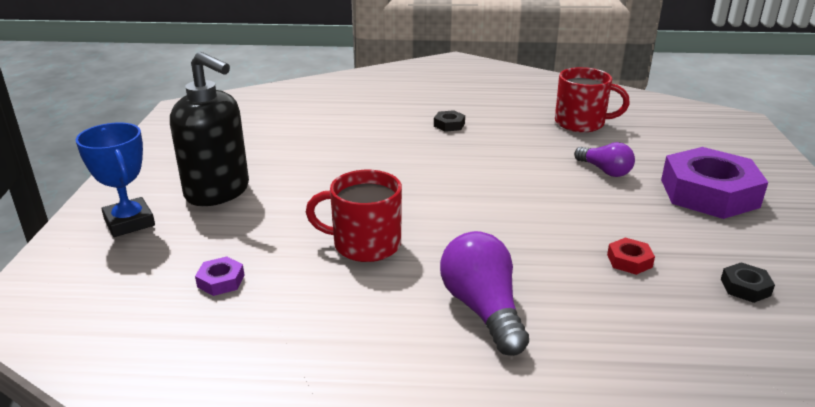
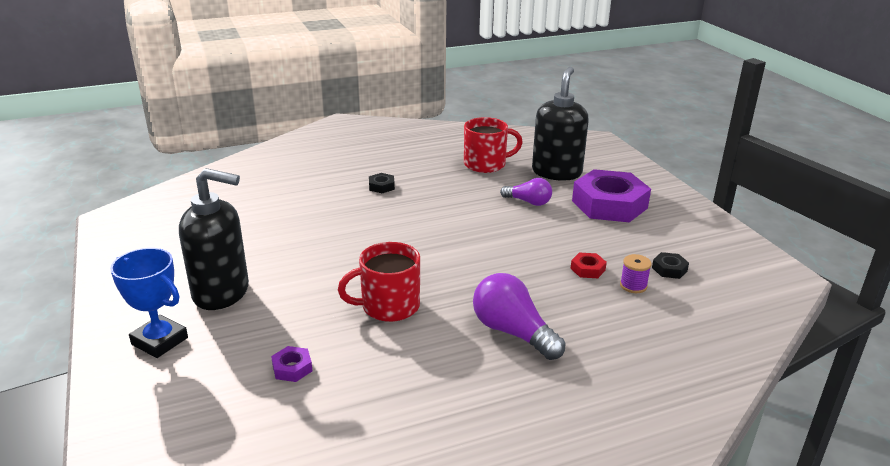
camera: 25 degrees left, 0 degrees up
none -> black soap dispenser [532,67,589,181]
none -> purple spool [620,254,652,293]

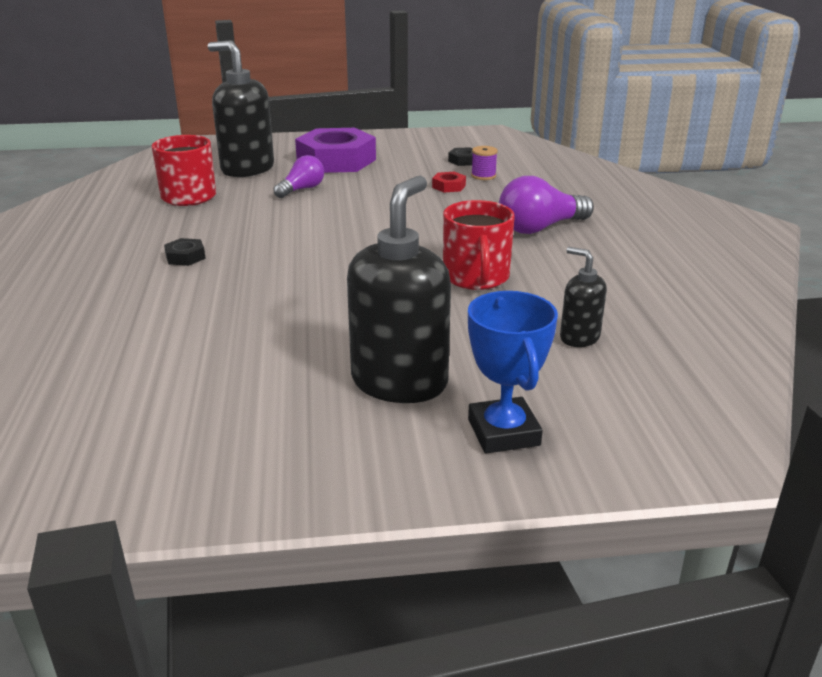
camera: 75 degrees left, 0 degrees up
blue trophy [110,248,188,358] -> blue trophy turned 60 degrees counterclockwise [468,291,558,454]
purple nut [271,346,312,382] -> black soap dispenser [560,247,607,347]

